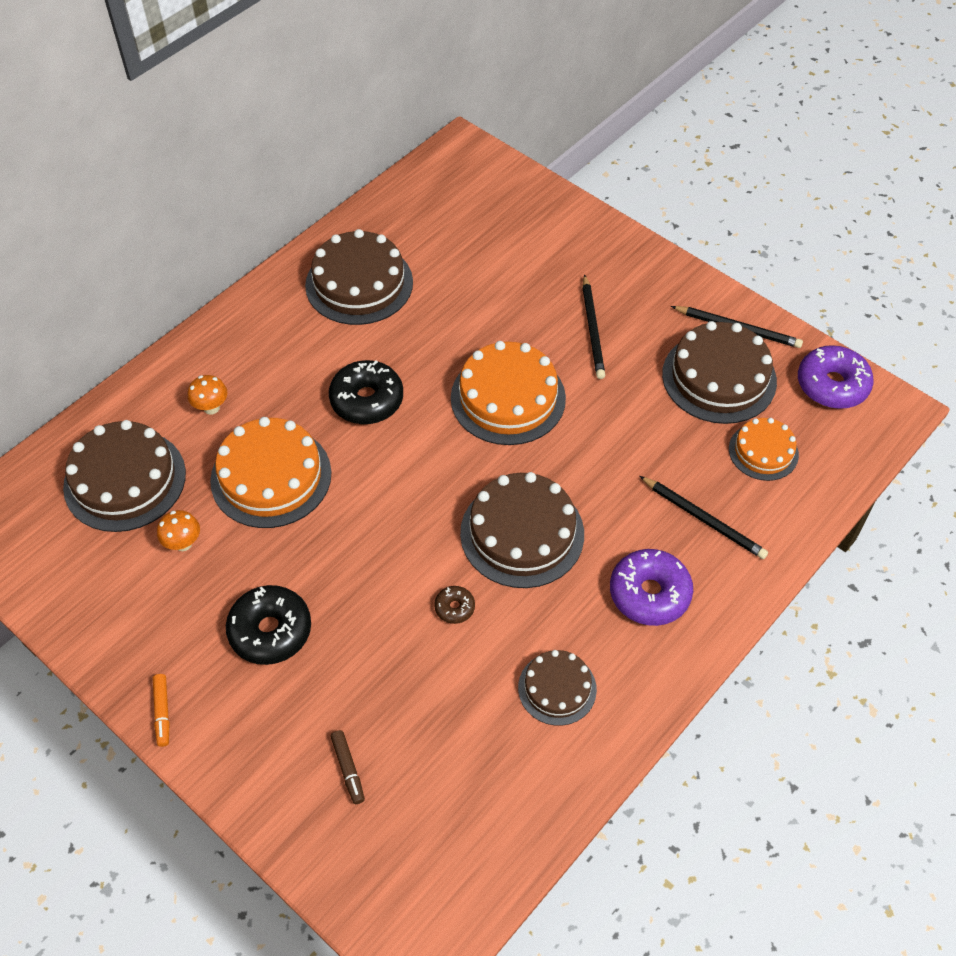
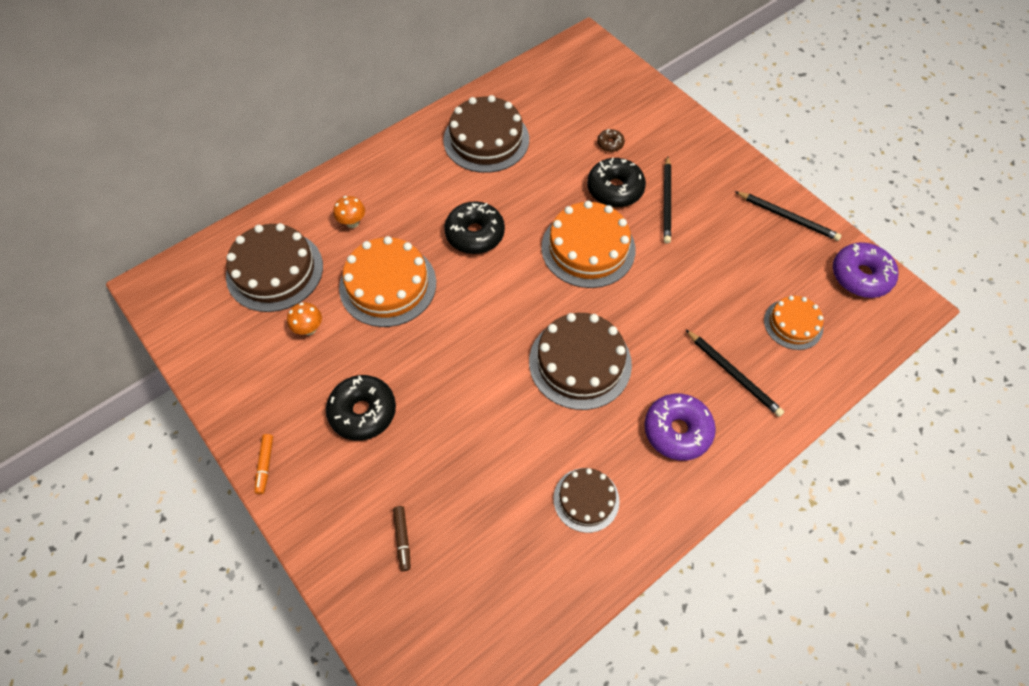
camera: 10 degrees right, 5 degrees up
brown donut [434,586,475,624] -> brown donut moved to [597,129,625,152]
brown cake [662,321,777,424] -> none
none -> black donut [587,158,646,207]

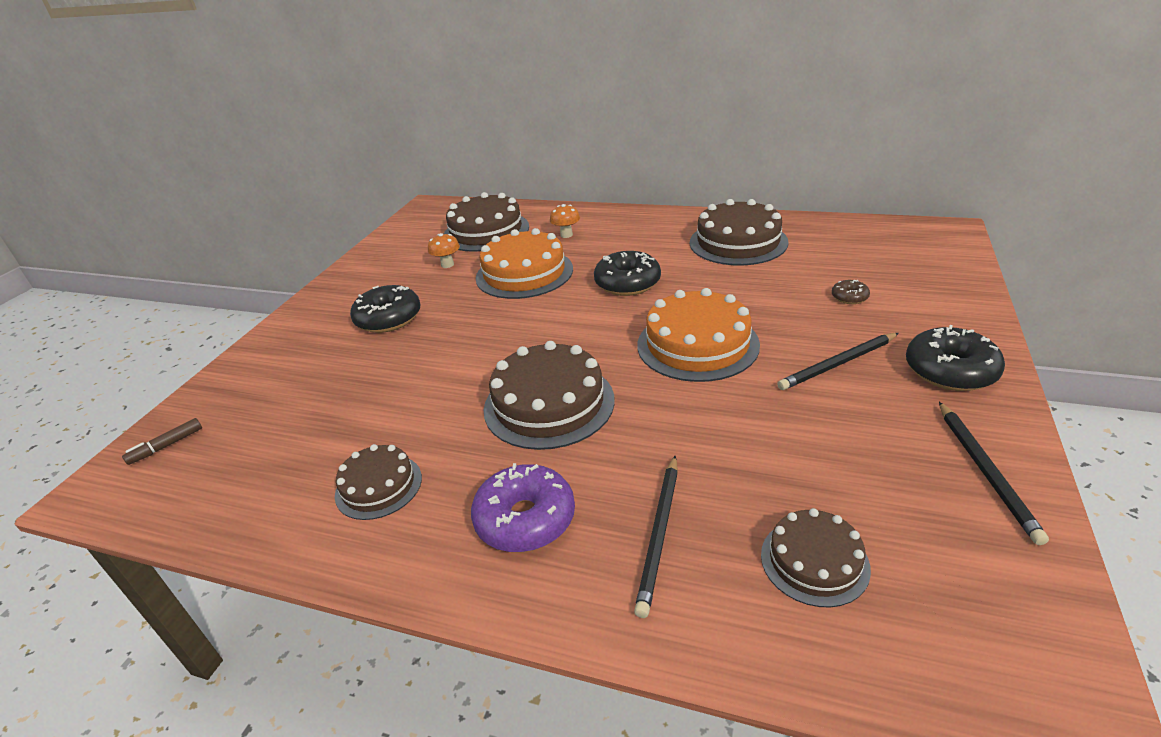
camera: 60 degrees right, 25 degrees down
orange marker [254,434,273,494] -> none
brown marker [393,506,411,571] -> brown marker moved to [122,418,202,465]
black donut [587,158,646,207] -> black donut moved to [906,325,1005,391]
orange cake [764,296,823,350] -> brown cake [761,508,871,607]
purple donut [833,242,899,298] -> none

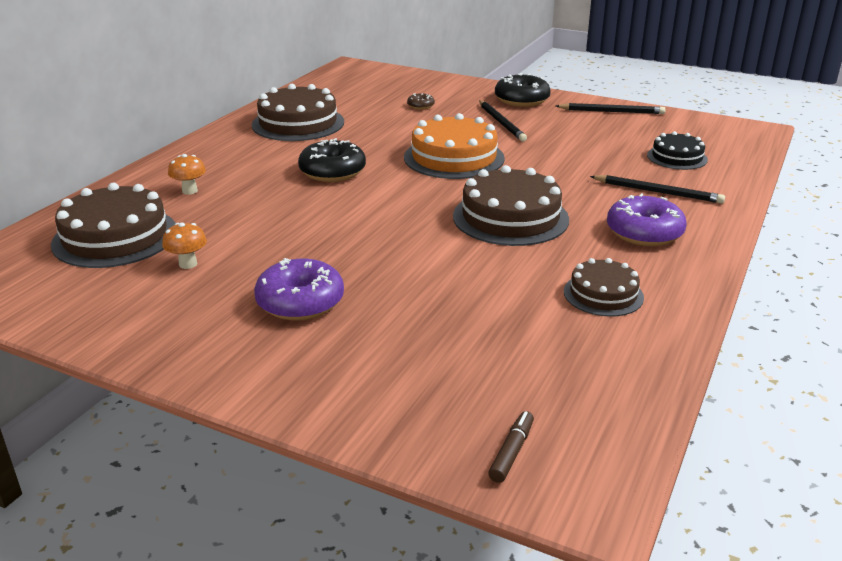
camera: 85 degrees left, 5 degrees down
brown marker [122,418,202,465] -> brown marker turned 120 degrees counterclockwise [488,411,534,483]
black donut [350,285,421,333] -> purple donut [254,258,344,320]
orange cake [475,228,573,299] -> none
brown cake [761,508,871,607] -> black cake [647,131,708,170]

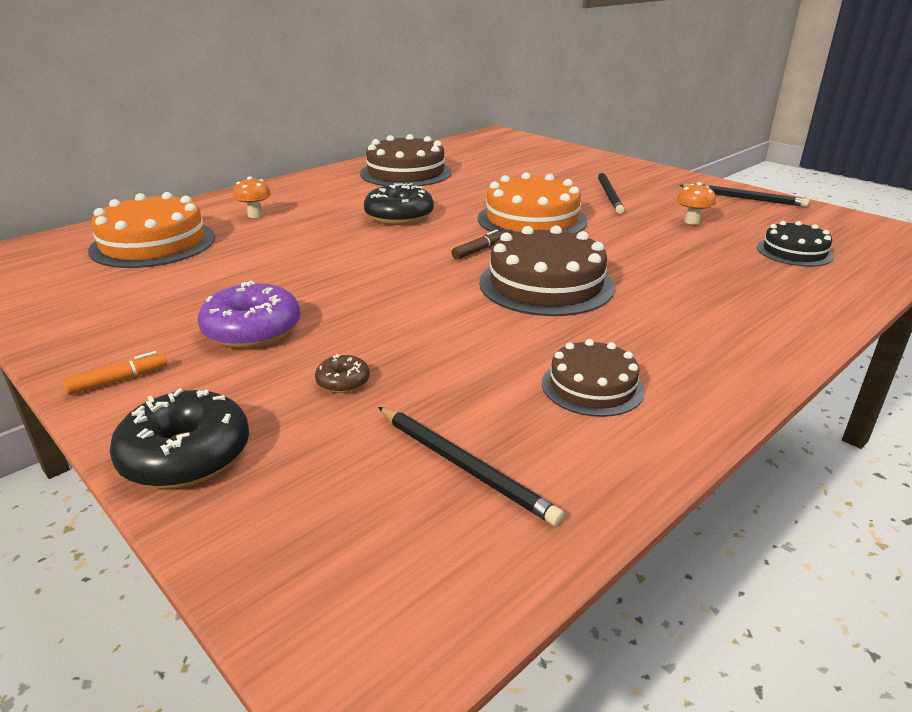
camera: 20 degrees right, 0 degrees up
brown cake [51,183,176,268] -> orange cake [88,192,215,268]
orange mushroom [162,223,207,269] -> orange mushroom moved to [677,182,716,225]
brown donut [407,93,435,109] -> brown donut moved to [315,354,370,393]
brown marker [488,411,534,483] -> brown marker moved to [451,230,502,260]
black donut [495,73,551,107] -> black donut moved to [109,388,249,489]
black pencil [590,175,725,203] -> black pencil moved to [378,407,564,526]
purple donut [607,193,687,246] -> none
none -> orange marker [63,351,167,395]

